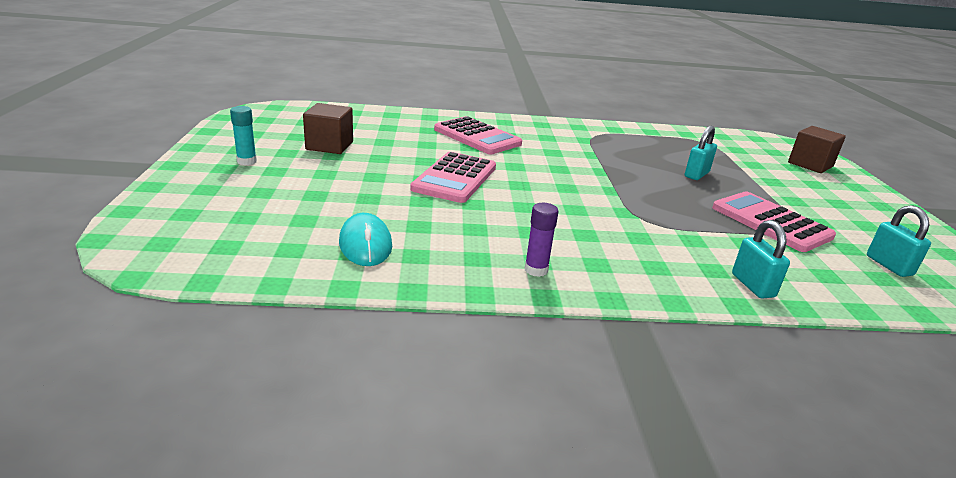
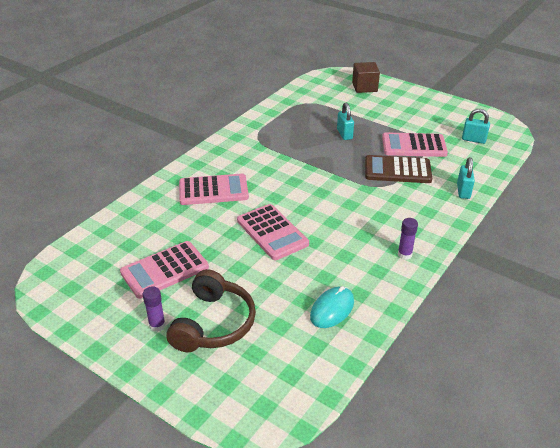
camera: 50 degrees left, 10 degrees up
turquoise glue stick [230,106,257,165] -> purple glue stick [143,286,166,332]
brown cube [303,103,353,154] -> pink calculator [120,241,209,299]
turquoise mouse [339,213,392,266] -> turquoise mouse turned 75 degrees counterclockwise [310,286,354,328]
turquoise padlock [732,220,790,299] -> turquoise padlock turned 75 degrees clockwise [457,157,475,199]
none -> brown headphones [166,269,256,352]
none -> brown calculator [365,155,432,183]

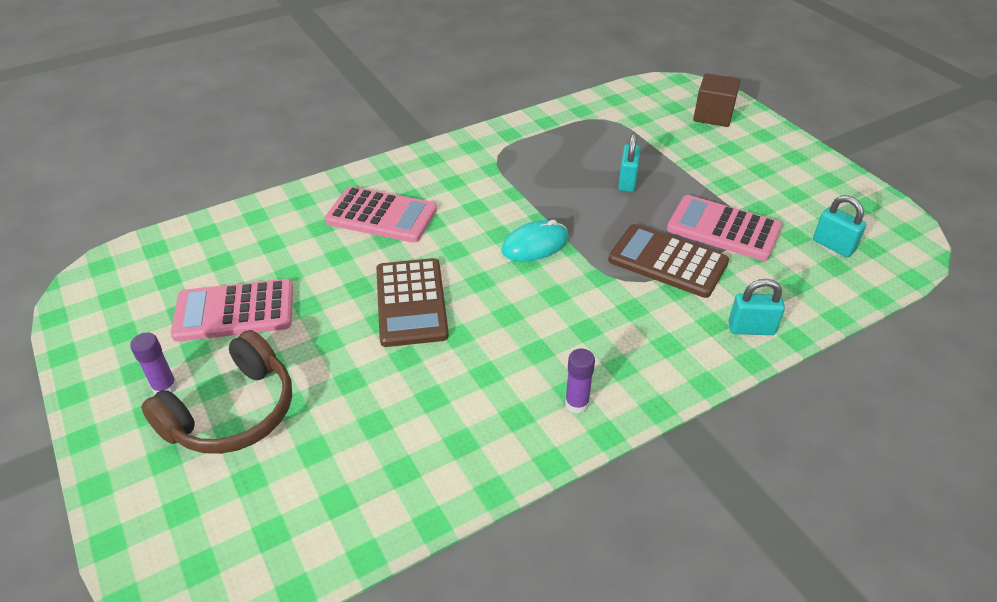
camera: 25 degrees right, 5 degrees up
pink calculator [237,204,309,260] -> brown calculator [376,258,449,347]
turquoise mouse [310,286,354,328] -> turquoise mouse moved to [501,220,569,261]
turquoise padlock [457,157,475,199] -> turquoise padlock turned 60 degrees clockwise [728,279,785,335]

